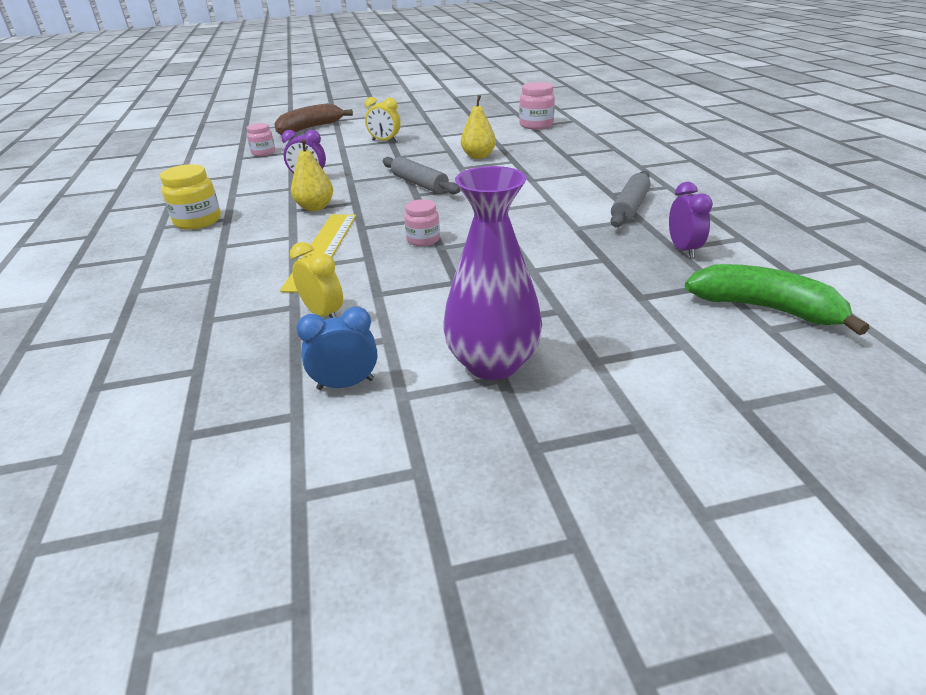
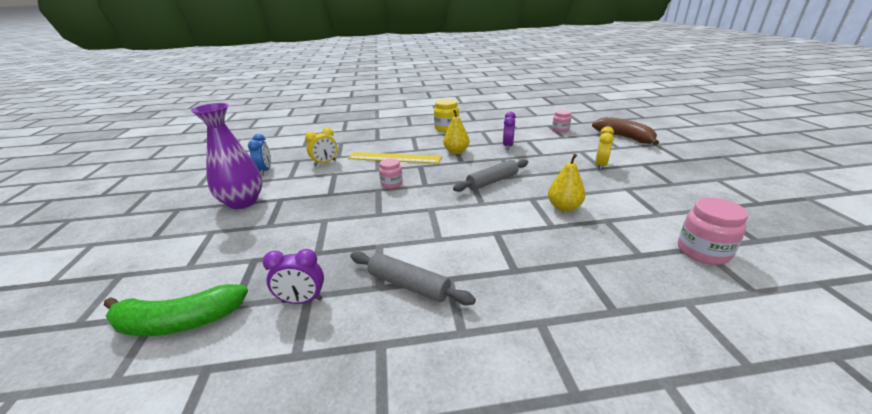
camera: 95 degrees right, 5 degrees down
green banana [685,264,869,335] -> green banana turned 45 degrees clockwise [104,284,248,336]

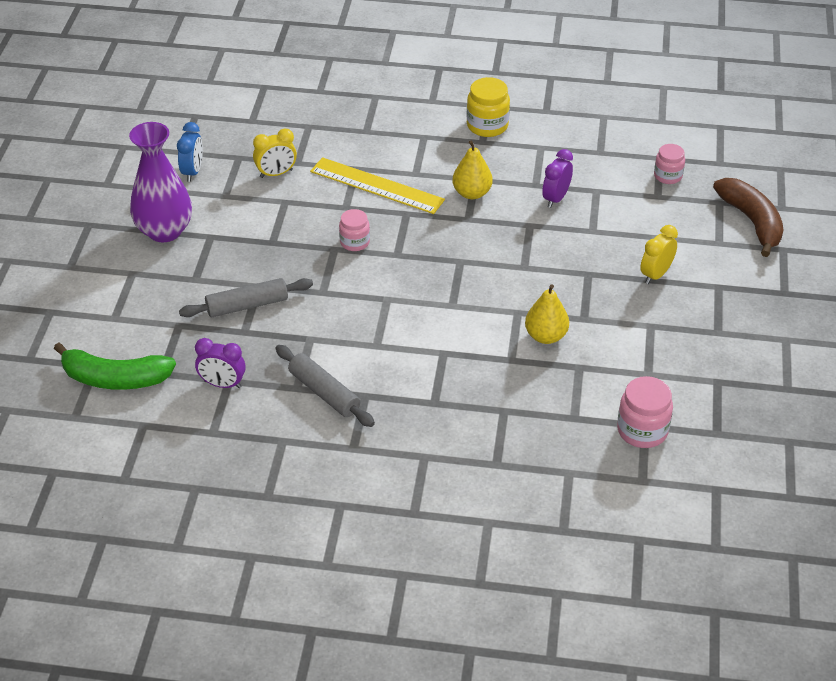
camera: 15 degrees right, 15 degrees up
grey rolling pin [453,159,528,192] -> grey rolling pin moved to [179,278,313,317]

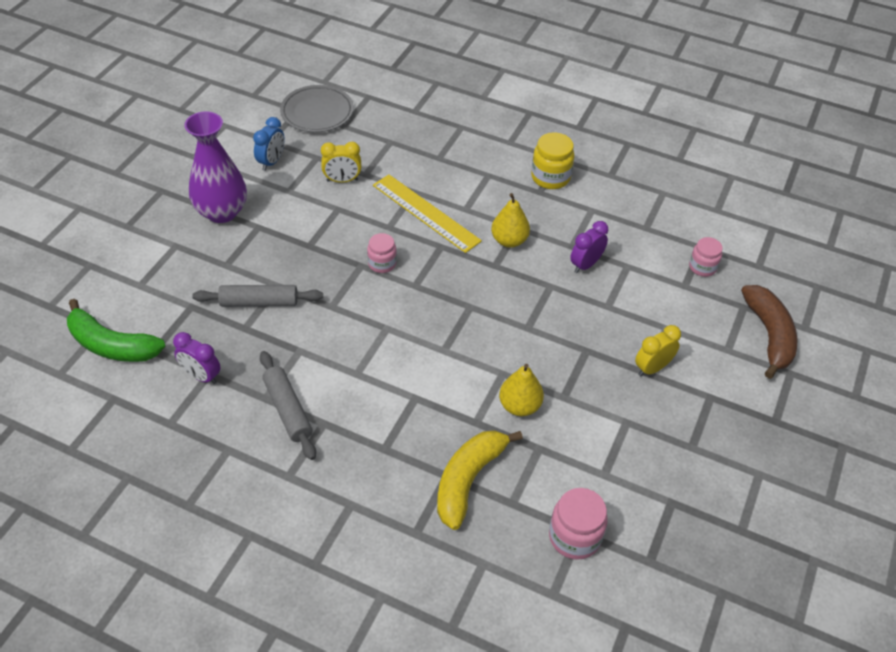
camera: 15 degrees right, 5 degrees up
none -> grey plate [280,85,354,132]
none -> yellow banana [437,430,523,530]

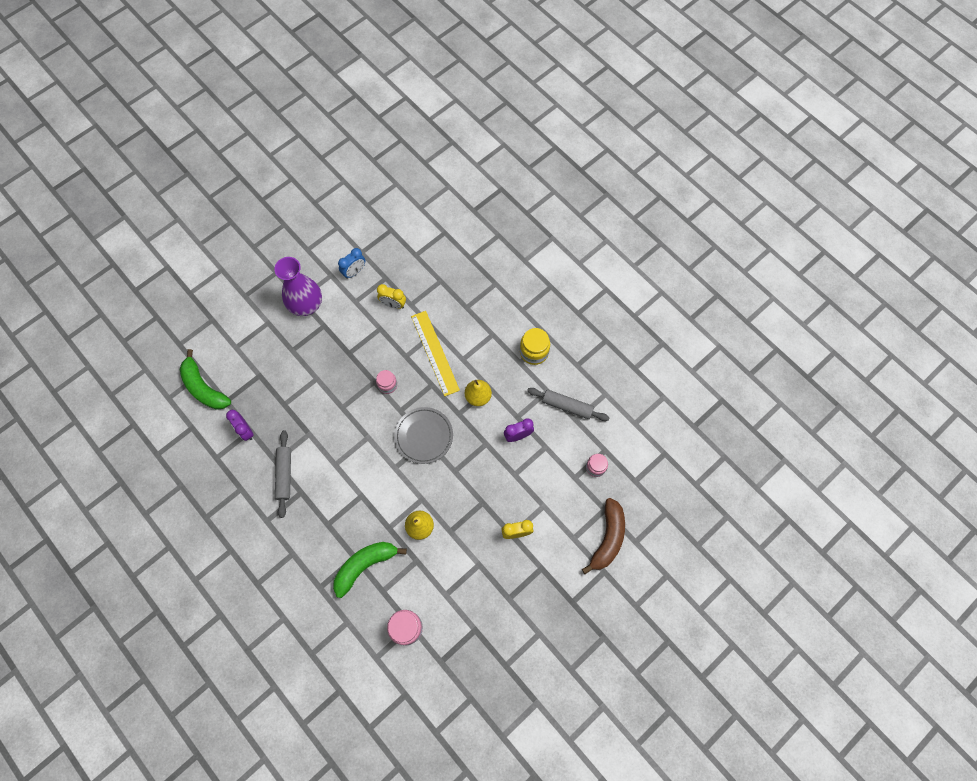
camera: 25 degrees right, 20 degrees up
grey rolling pin [192,285,323,307] -> grey rolling pin moved to [527,388,610,421]
grey plate [280,85,354,132] -> grey plate moved to [394,407,453,464]
yellow banana [437,430,523,530] -> green banana [333,542,407,598]

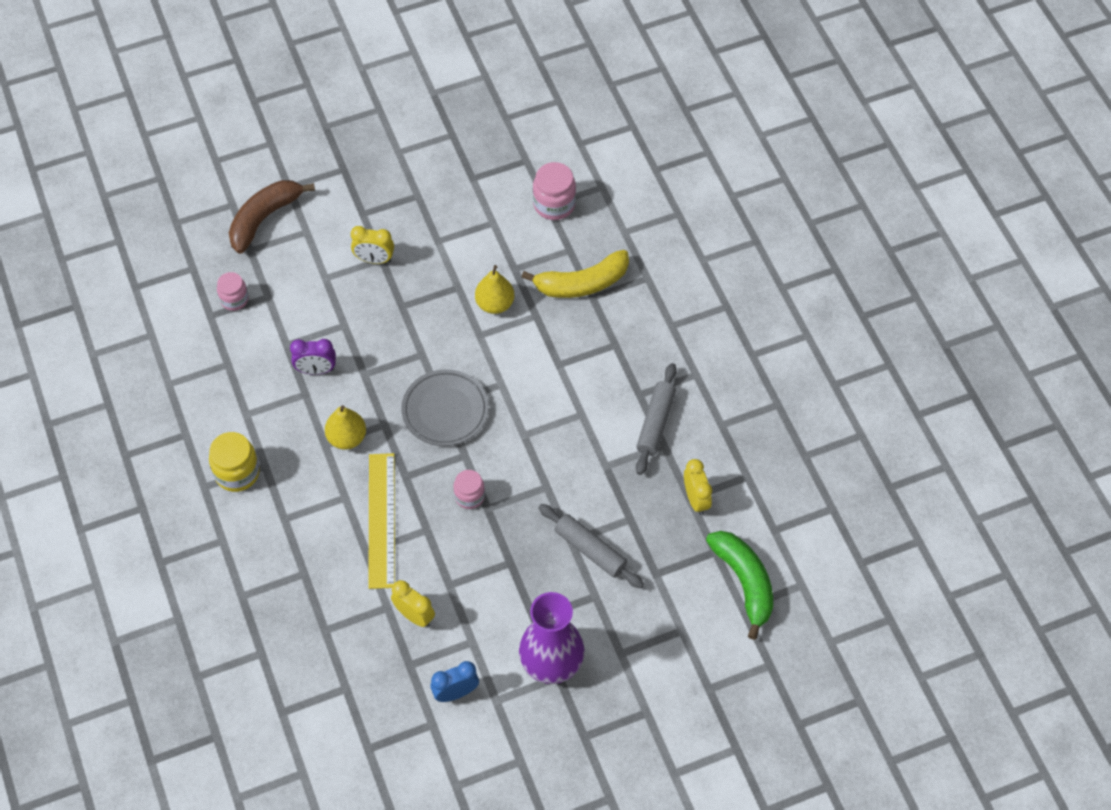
camera: 160 degrees left, 10 degrees down
purple clock [226,410,254,441] -> yellow clock [684,459,712,515]
green banana [333,542,407,598] -> yellow banana [521,250,629,298]
grey rolling pin [527,388,610,421] -> grey rolling pin moved to [539,504,644,589]

